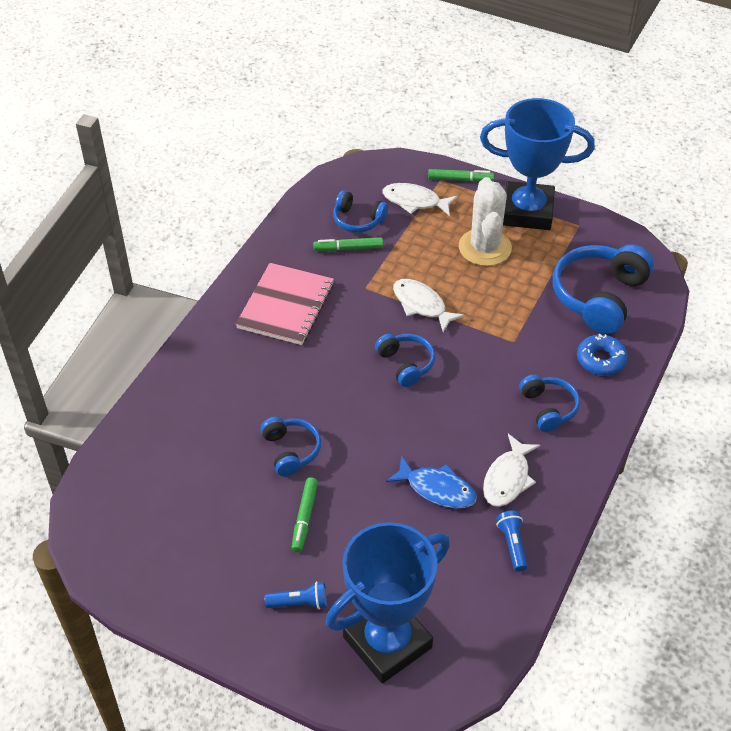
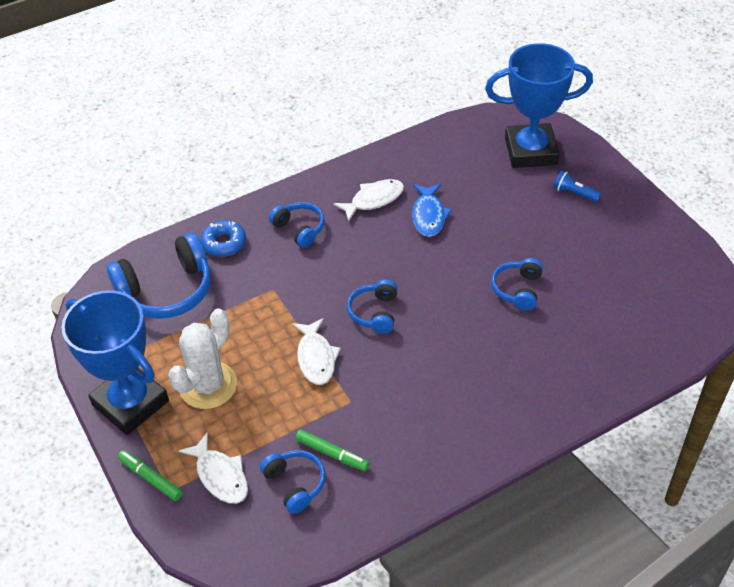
camera: 145 degrees left, 0 degrees up
pink notebook [236,263,334,345] -> none
green marker [291,477,318,552] -> none
blue fish [386,456,477,508] -> blue fish turned 150 degrees counterclockwise [412,184,452,237]
blue flashlight [496,510,528,571] -> none
blue headphones [519,375,580,432] -> blue headphones turned 120 degrees clockwise [269,202,325,248]

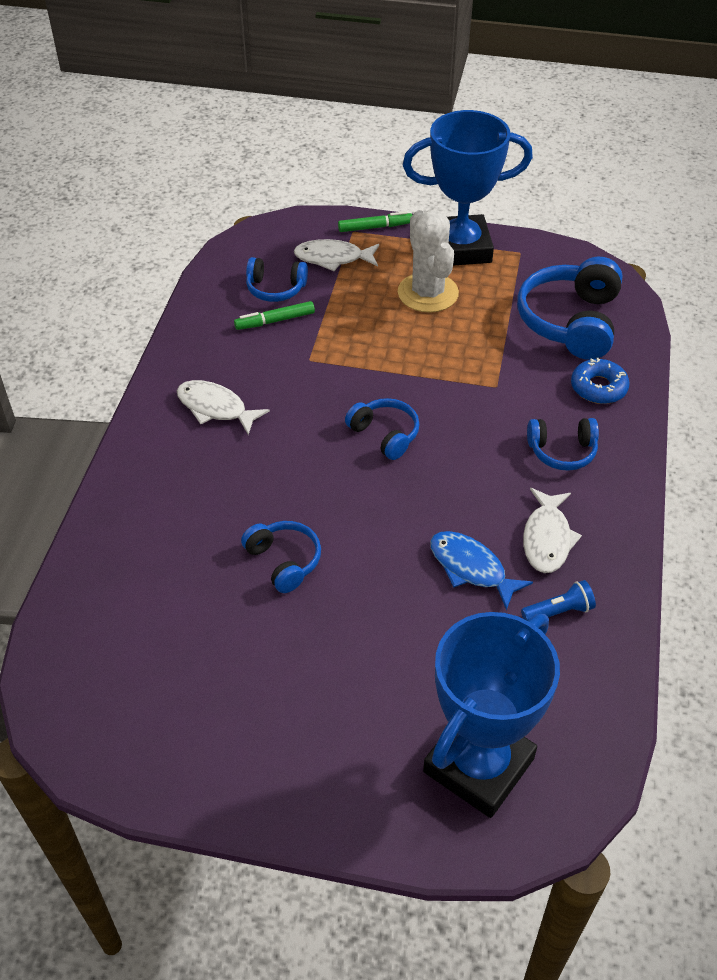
camera: 130 degrees right, 0 degrees up
white fish [293,318,341,385] -> white fish moved to [177,380,270,435]
blue flashlight [553,170,601,202] -> blue flashlight moved to [521,580,596,621]

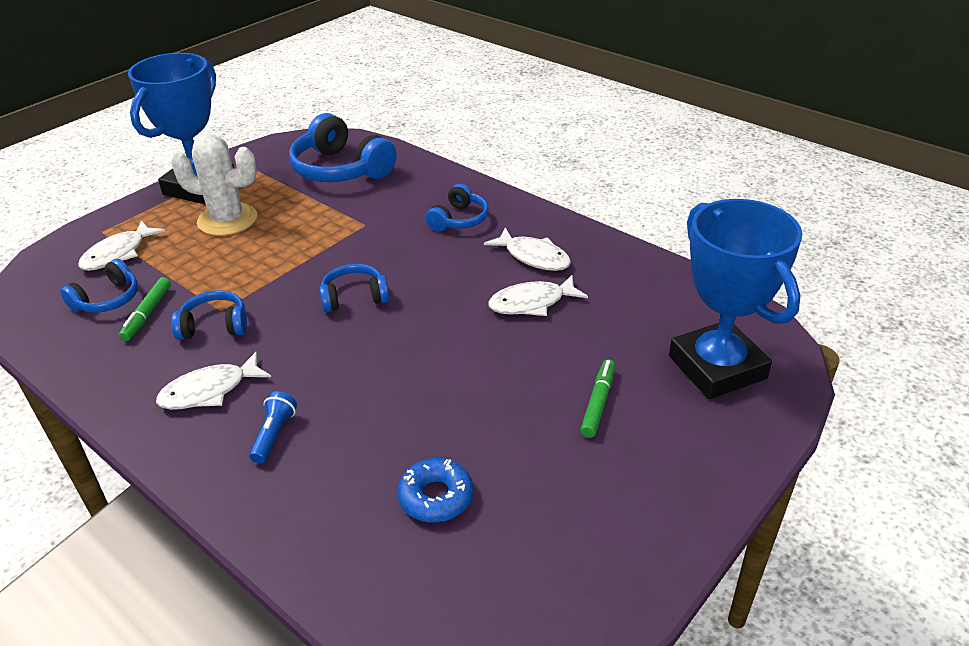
camera: 60 degrees left, 10 degrees down
blue headphones [241,521,321,593] -> blue headphones moved to [171,290,247,340]
green marker [338,211,412,232] -> green marker moved to [580,359,615,438]
blue fish [430,531,533,610] -> white fish [488,275,588,316]
blue flashlight [521,580,596,621] -> blue flashlight moved to [249,391,297,463]
blue donut [571,358,630,404] -> blue donut moved to [397,458,473,523]

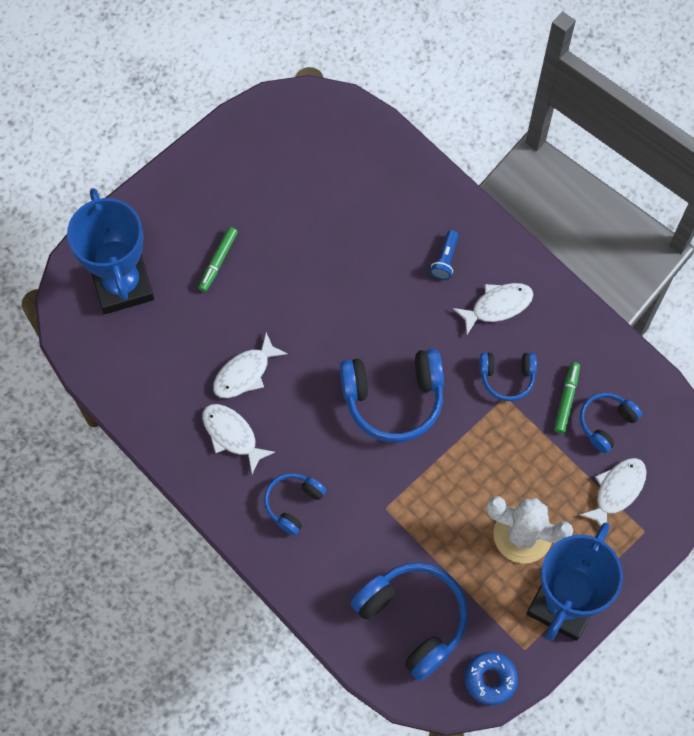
camera: 175 degrees left, 30 degrees up
blue headphones [319,264,389,313] -> blue headphones [340,349,444,442], size x1.79
blue donut [397,458,473,523] -> blue donut moved to [465,652,518,705]
white fish [488,275,588,316] -> white fish turned 150 degrees clockwise [213,332,288,398]

